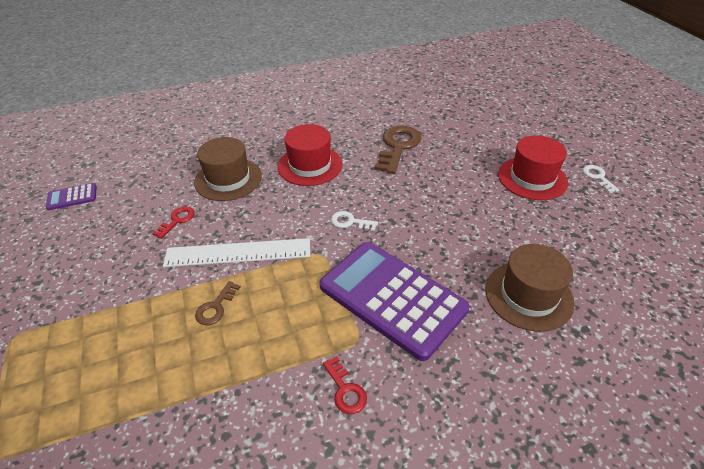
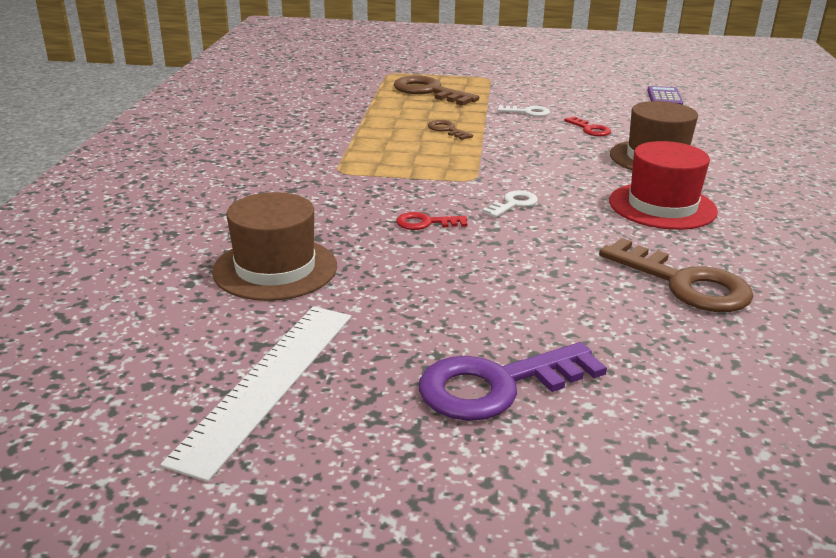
camera: 115 degrees right, 15 degrees down
white ruler [163,238,310,267] -> white ruler moved to [160,306,351,482]
purple calculator [319,242,470,361] -> none
red key [323,356,367,414] -> red key moved to [396,212,467,230]
red hat [498,135,568,200] -> purple key [419,342,607,421]
white key [582,165,619,193] -> white key moved to [497,105,550,117]
none -> brown key [393,76,479,106]

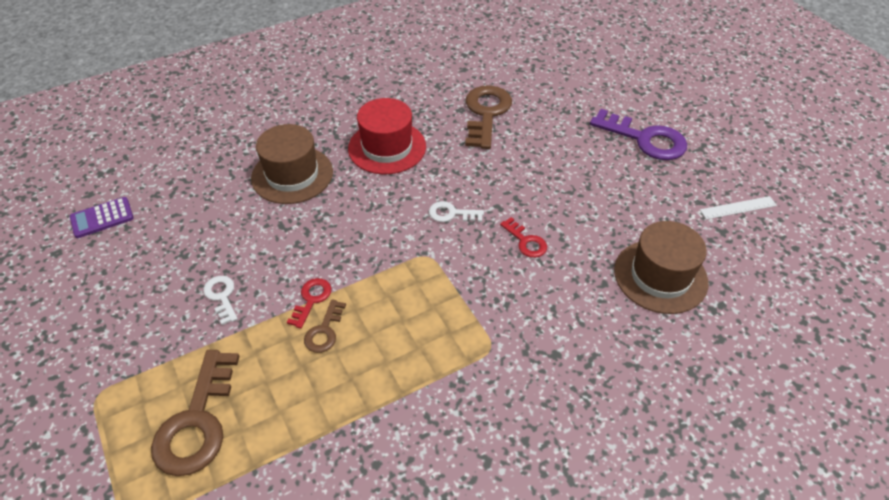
camera: 125 degrees left, 20 degrees up
white ruler [160,306,351,482] -> white ruler [700,196,777,220], size x0.50
red key [564,116,611,136] -> red key moved to [287,278,331,329]

